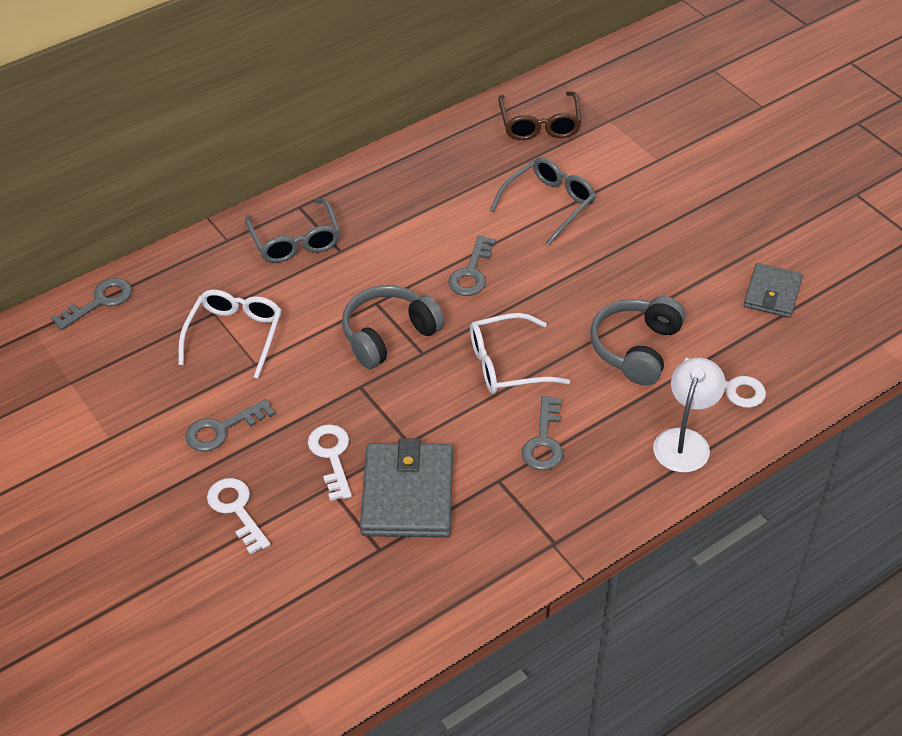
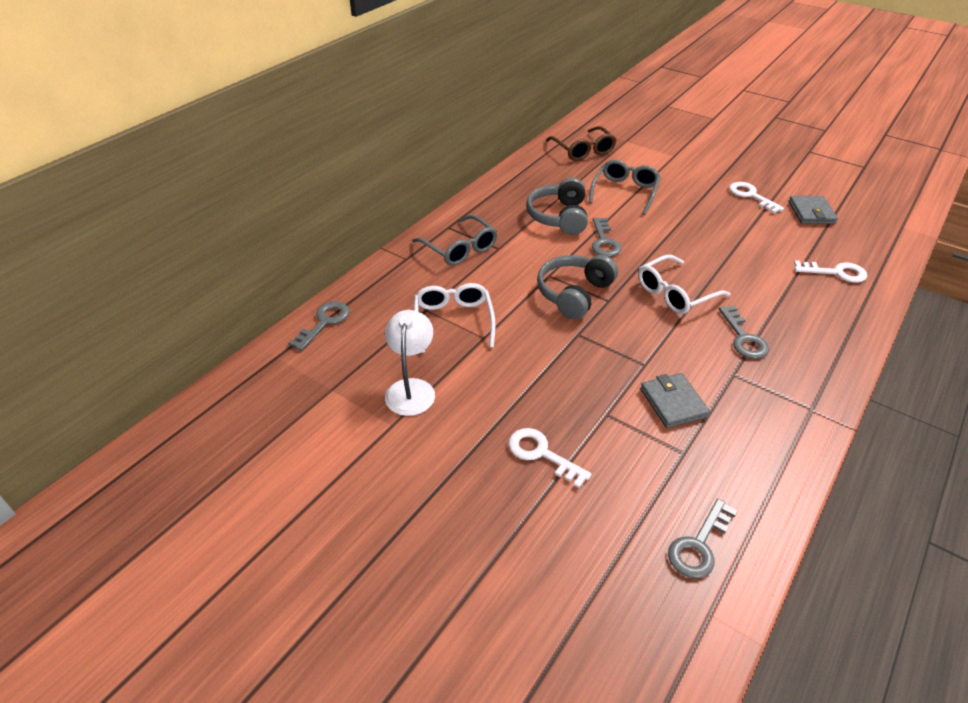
camera: 20 degrees left, 5 degrees down
grey key [186,399,275,452] -> grey key moved to [668,499,738,578]
white key [308,424,352,501] -> white key moved to [729,182,784,214]
grey wallet [360,438,453,538] -> grey wallet [640,373,710,428], size x0.61
grey headphones [590,296,686,385] -> grey headphones moved to [526,177,588,235]
white lamp [653,358,726,472] -> white lamp moved to [385,310,435,416]

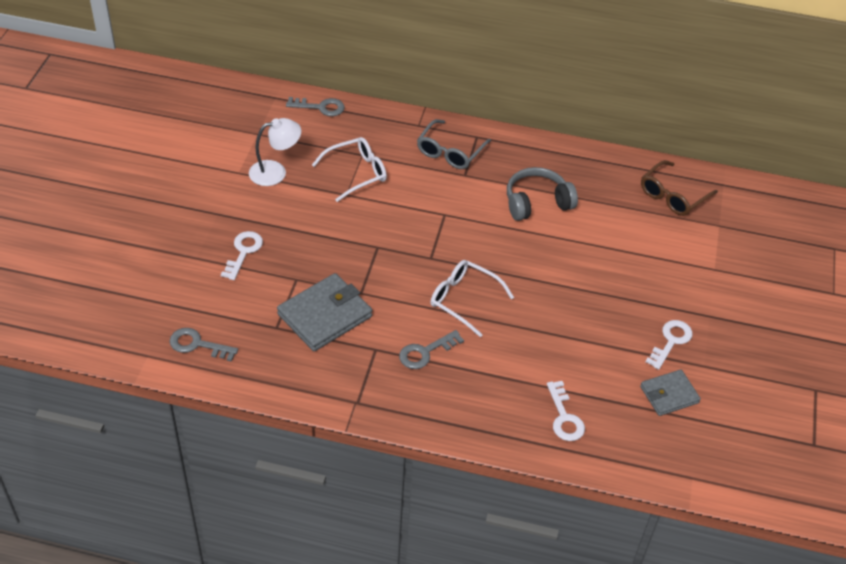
camera: 65 degrees right, 5 degrees up
grey headphones [537,255,618,320] -> none
grey glasses [589,160,661,215] -> none
grey key [592,218,622,257] -> none
grey wallet [640,373,710,428] -> grey wallet [277,273,372,351], size x1.64

